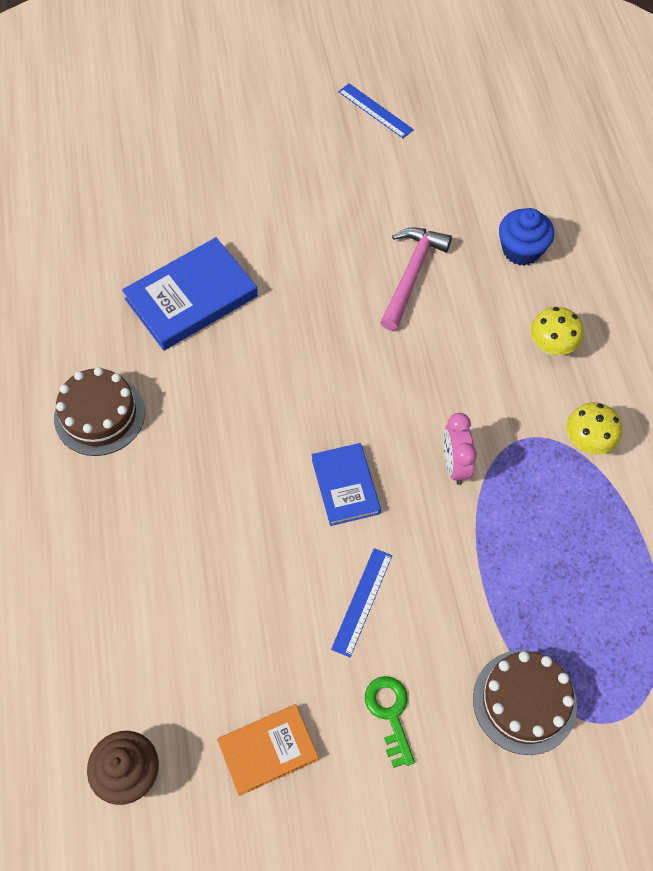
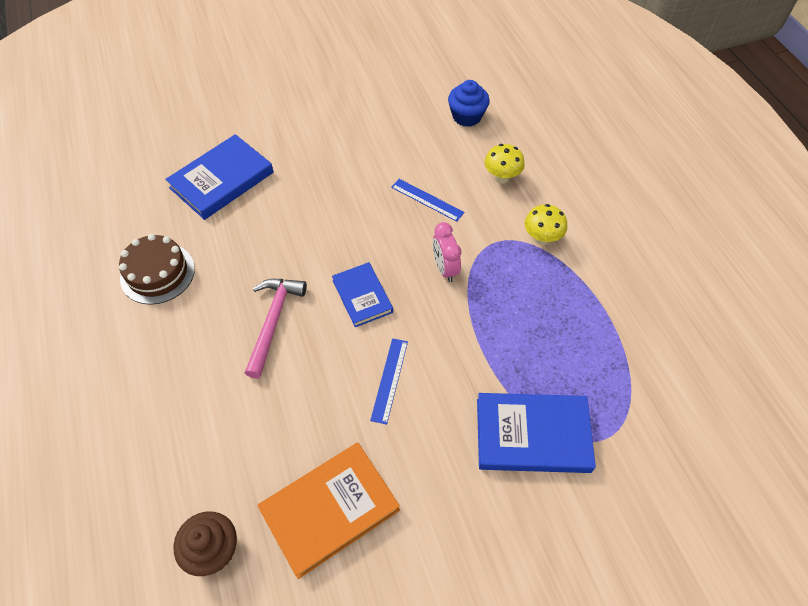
camera: 10 degrees left, 5 degrees down
orange book [217,704,319,796] -> orange book [257,443,400,579], size x1.61
blue ruler [338,83,414,138] -> blue ruler moved to [391,179,464,222]
green key [365,676,415,768] -> none
pink hammer [380,227,452,331] -> pink hammer moved to [245,279,307,379]
brown cake [473,650,577,755] -> blue book [477,393,596,473]

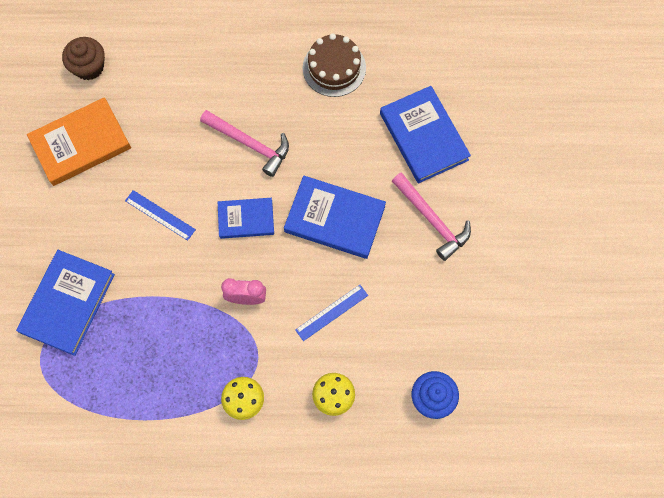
camera: 110 degrees right, 15 degrees up
orange book [257,443,400,579] -> orange book turned 75 degrees clockwise [27,97,131,186]
none -> blue book [284,176,386,259]
none -> pink hammer [392,172,471,261]

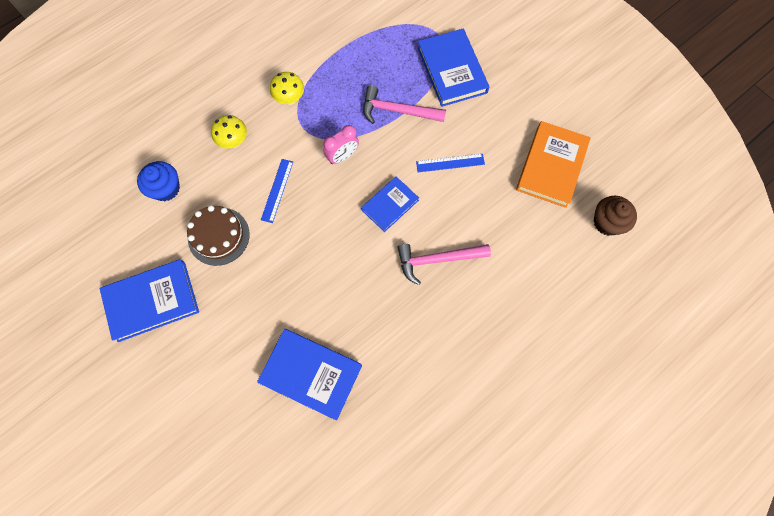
camera: 140 degrees right, 0 degrees up
blue book [284,176,386,259] -> blue book moved to [100,259,199,342]
brown cake [303,33,366,97] -> brown cake moved to [187,205,250,266]
pink hammer [392,172,471,261] -> pink hammer moved to [363,85,446,124]

